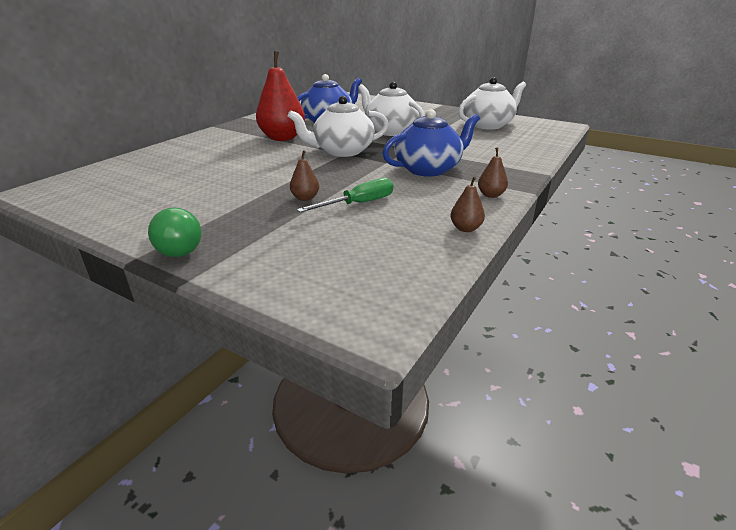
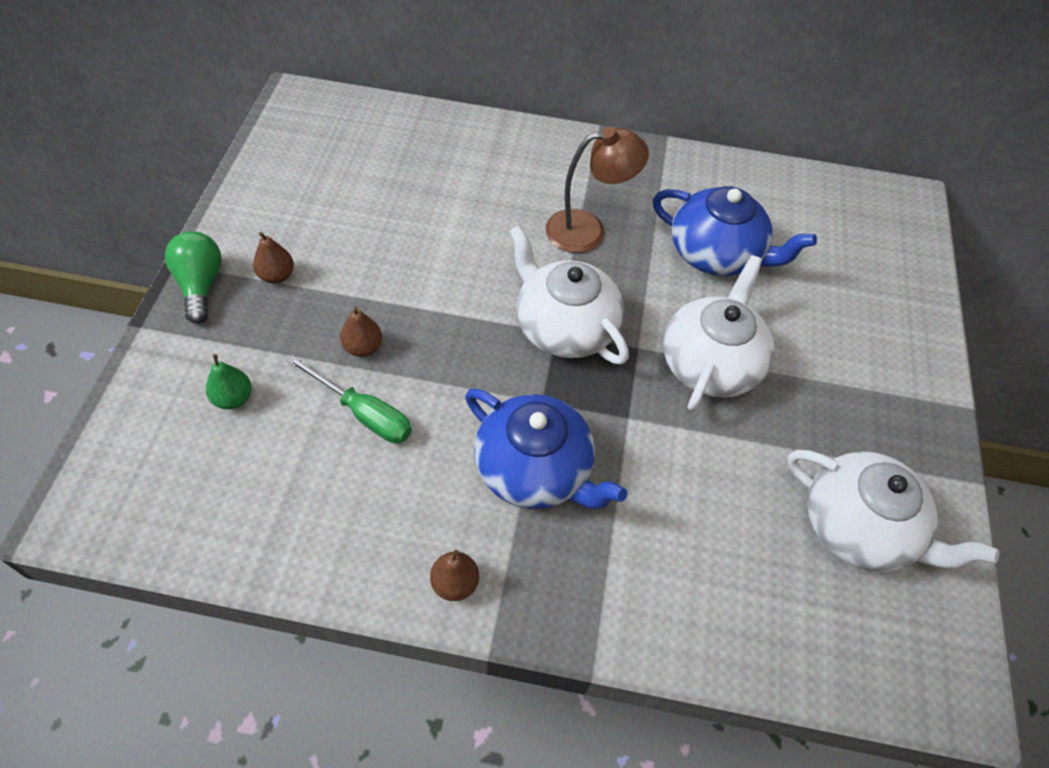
camera: 65 degrees right, 25 degrees up
green light bulb [148,207,202,257] -> green light bulb turned 135 degrees clockwise [165,231,222,324]
red pear [256,51,305,141] -> brown lamp [546,127,649,253]
brown pear [450,176,485,232] -> brown pear moved to [253,232,294,283]
none -> green pear [206,354,251,409]

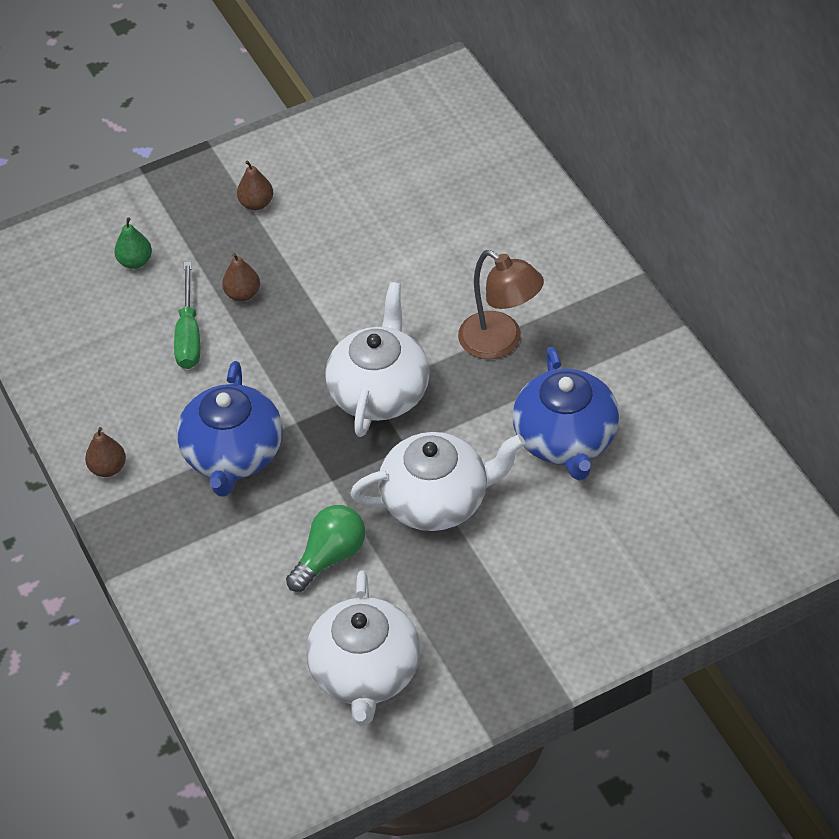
camera: 60 degrees right, 5 degrees down
green light bulb [165,231,222,324] -> green light bulb moved to [286,505,365,592]

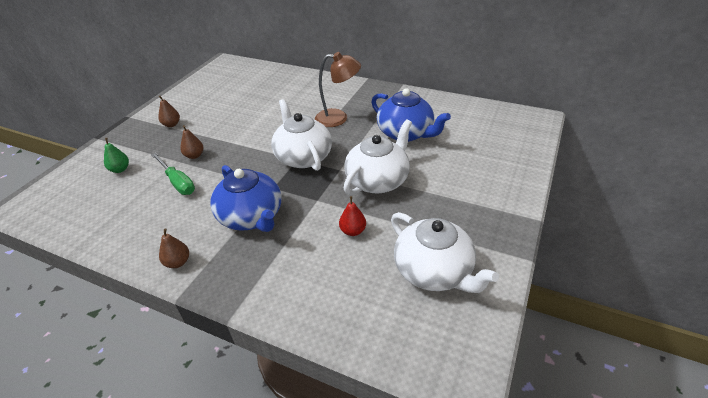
camera: 40 degrees left, 10 degrees down
green light bulb [286,505,365,592] -> red pear [339,196,366,236]

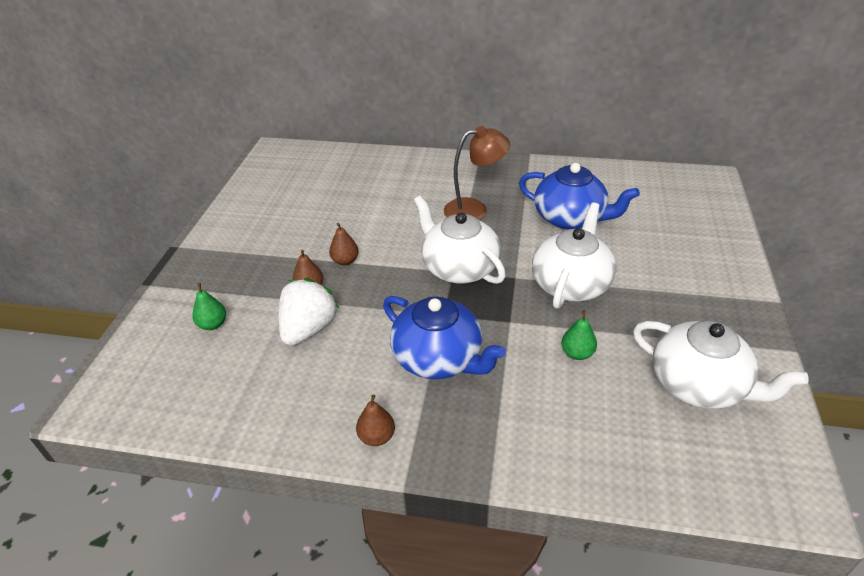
camera: 15 degrees left, 0 degrees up
green screwdriver [151,153,195,195] -> white strawberry [278,278,339,346]
brown pear [158,96,180,127] -> brown pear moved to [329,223,359,265]
red pear [339,196,366,236] -> green pear [562,311,597,360]

